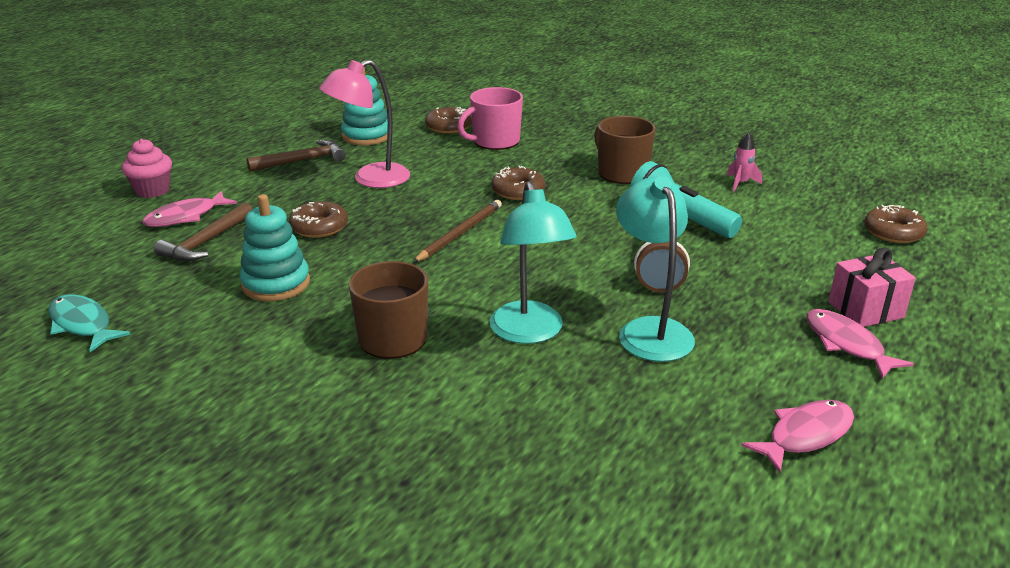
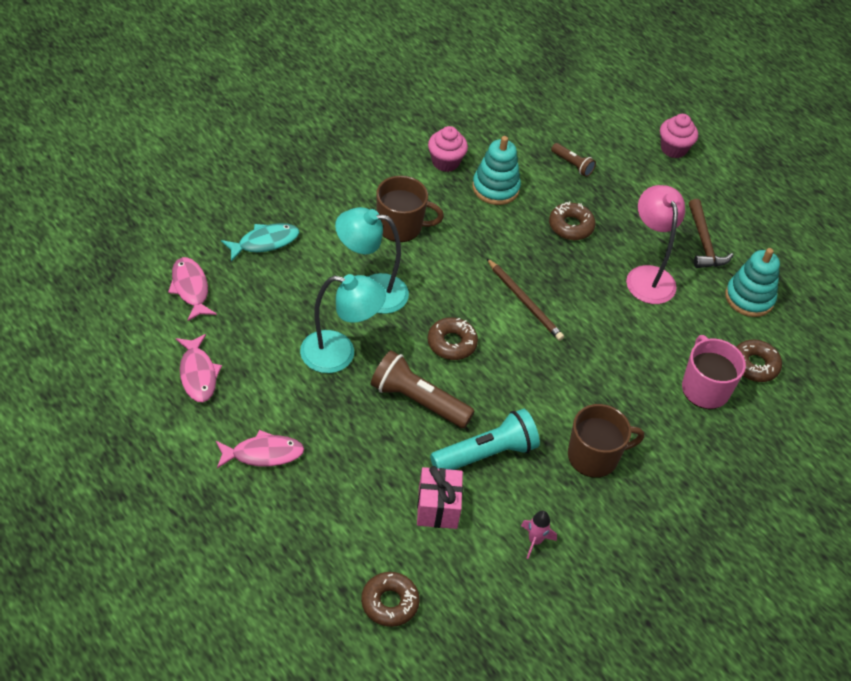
camera: 105 degrees right, 20 degrees up
turquoise fish [48,294,130,352] -> turquoise fish moved to [221,223,299,261]
pink fish [142,191,237,227] -> pink fish moved to [168,257,217,321]
brown hammer [154,202,252,261] -> brown flashlight [551,143,596,177]
brown donut [492,166,545,200] -> brown donut moved to [428,317,478,360]
pink gift [828,248,916,327] -> pink gift moved to [417,466,463,529]
none -> pink cupcake [428,126,468,172]

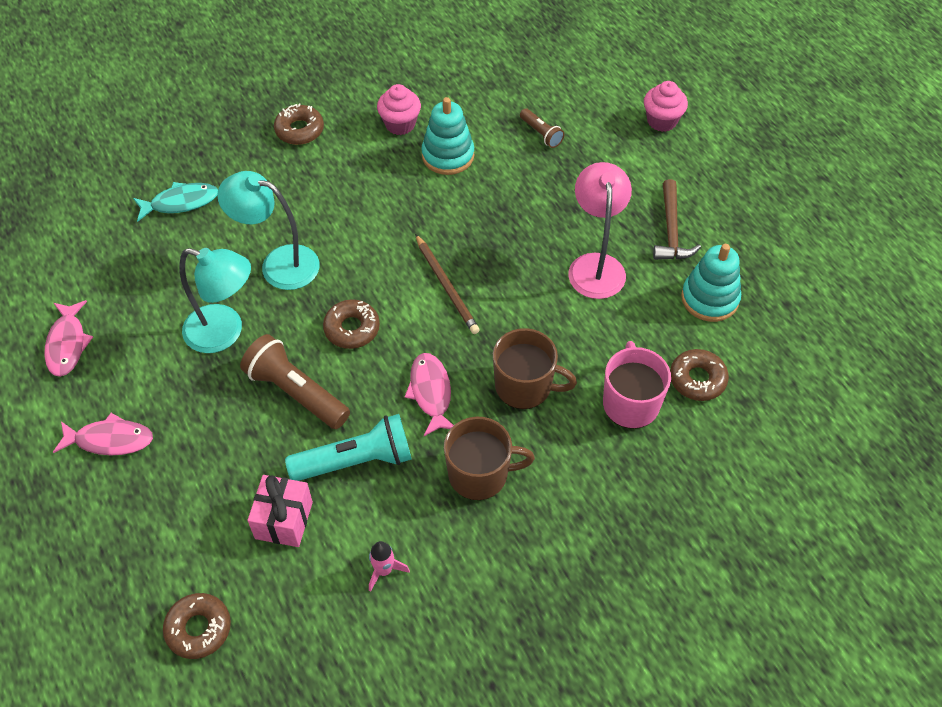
camera: 15 degrees right, 5 degrees up
pink fish [168,257,217,321] -> pink fish moved to [404,353,454,436]
brown mug [376,176,444,242] -> brown mug moved to [493,328,577,409]
brown donut [549,201,595,240] -> brown donut moved to [274,103,324,145]

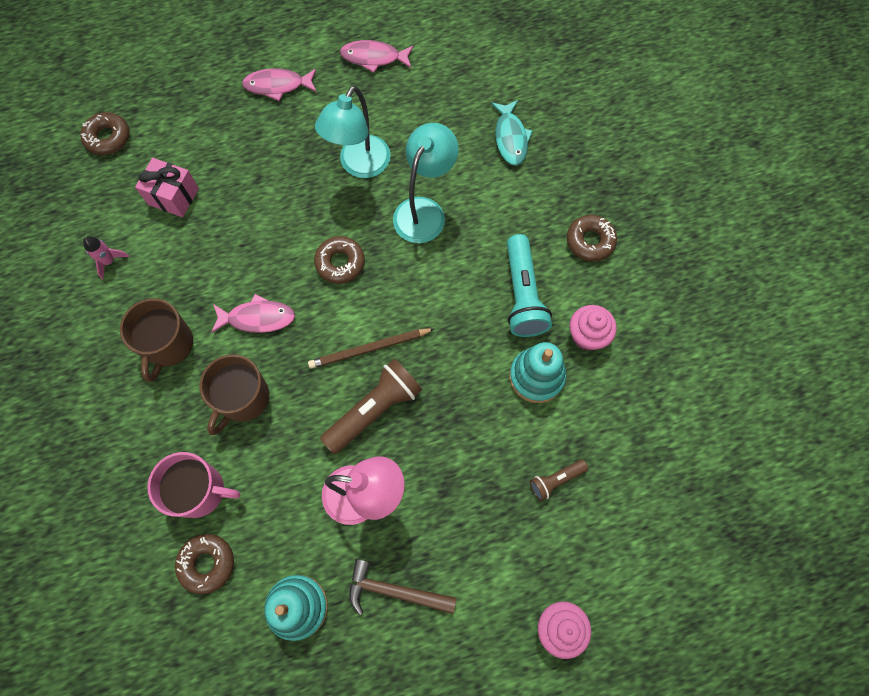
camera: 100 degrees right, 15 degrees up
pink fish [53,413,153,455] -> pink fish turned 75 degrees clockwise [242,69,316,101]
brown flashlight [240,334,350,429] -> brown flashlight moved to [320,359,422,454]
turquoise flashlight [285,414,412,481] -> turquoise flashlight moved to [507,234,552,337]

